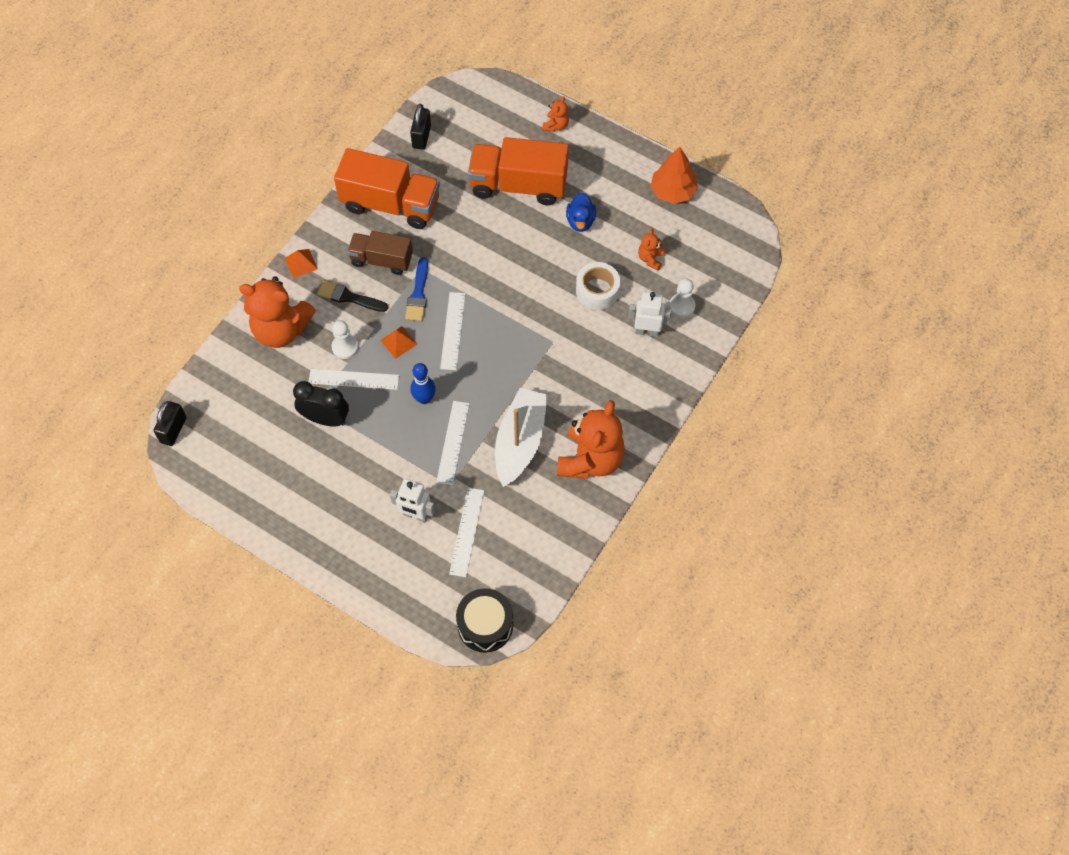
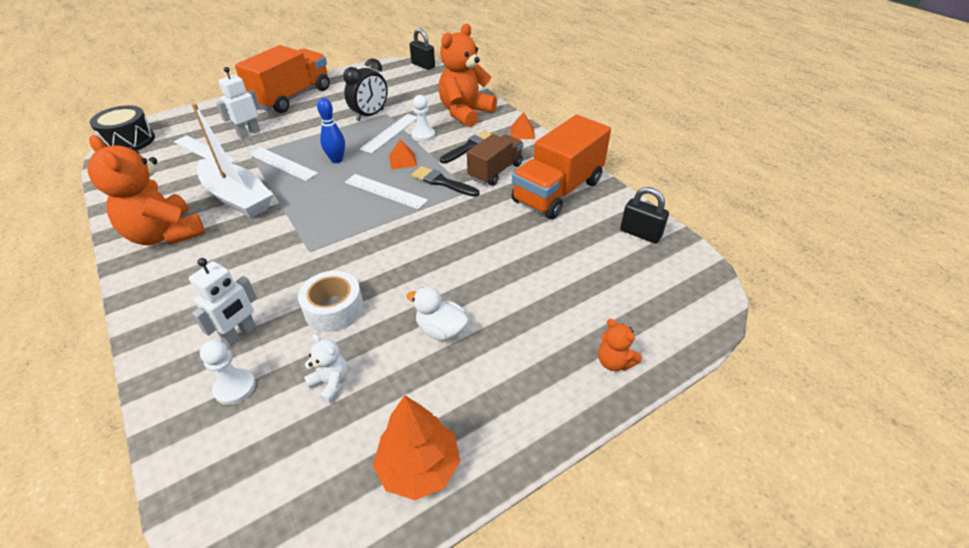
camera: 115 degrees right, 20 degrees down
blue brush [405,257,428,321] -> black brush [411,166,480,197]
orange truck [468,137,569,205] -> orange truck moved to [235,45,330,113]
blue duck [566,192,596,232] -> white duck [406,287,469,341]
orange teddy bear [638,228,665,270] -> white teddy bear [304,334,348,403]

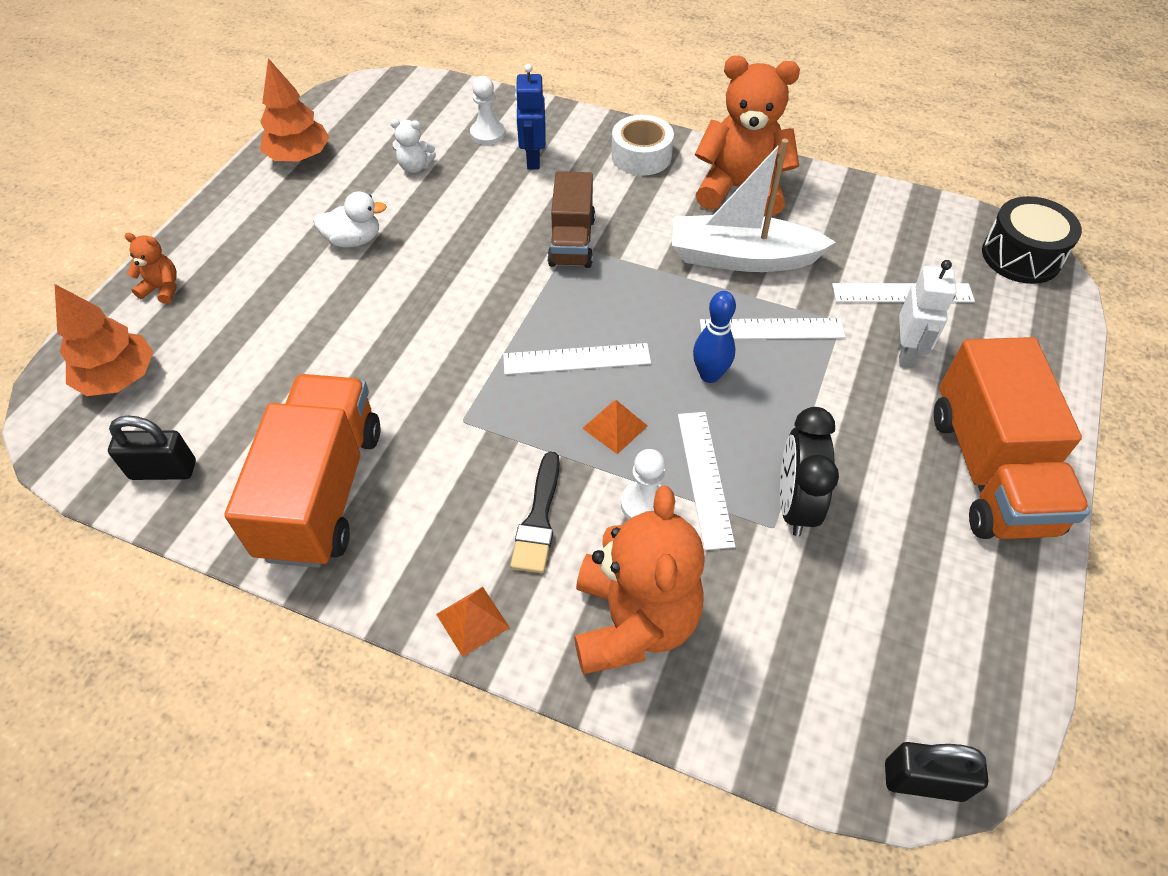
camera: 145 degrees right, 10 degrees up
white robot [189,258,257,347] -> blue robot [515,64,546,170]
white tape [298,271,364,332] -> white tape moved to [611,115,674,176]
black brush [411,166,480,197] -> none
brown truck [467,134,523,186] -> brown truck moved to [547,171,595,268]
none -> orange tree [55,284,153,396]

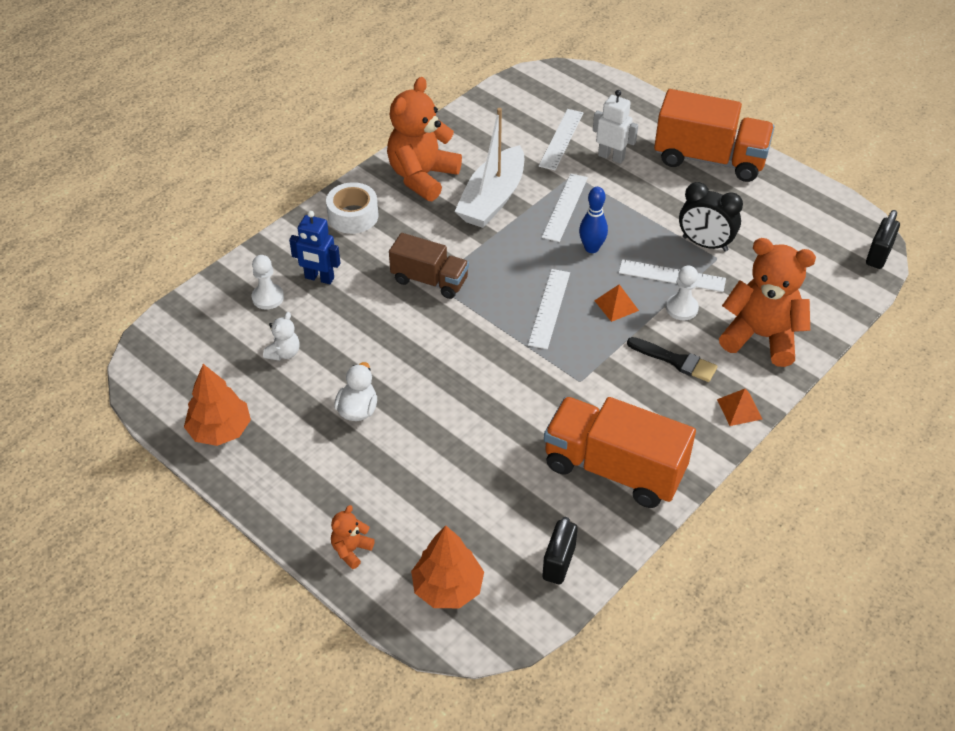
camera: 70 degrees left, 5 degrees down
black drum [982,196,1082,284] -> none

